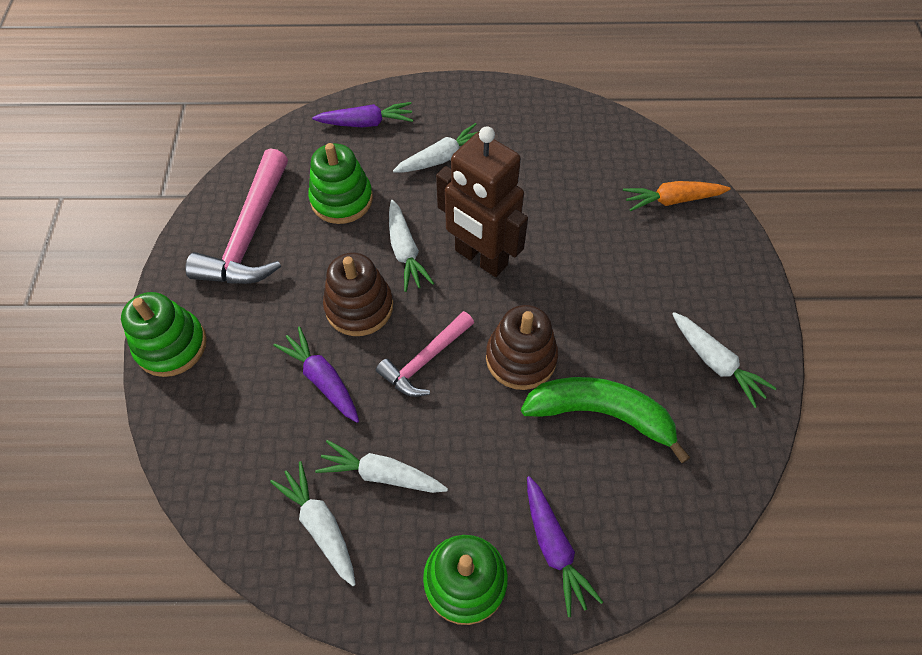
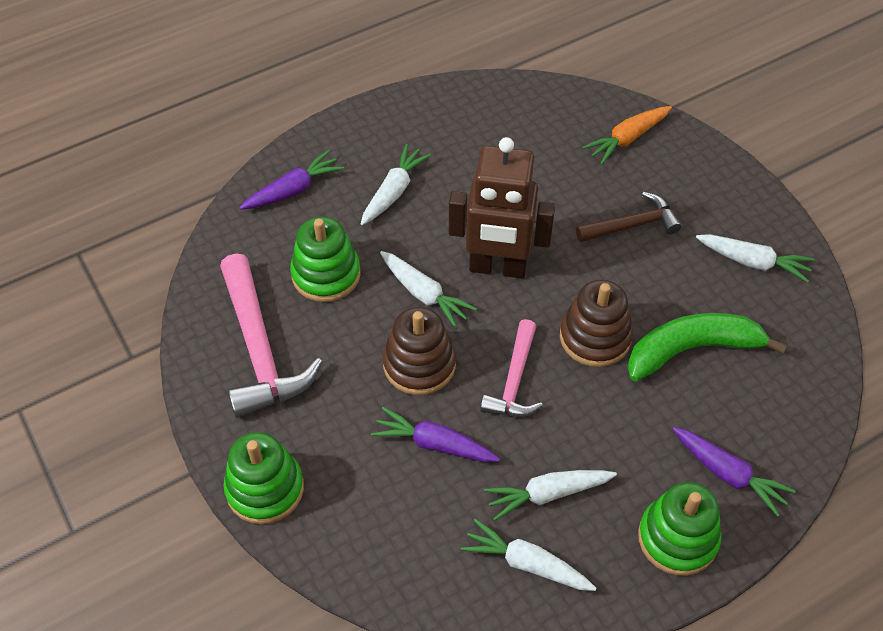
camera: 30 degrees left, 5 degrees down
none -> brown hammer [576,192,681,242]

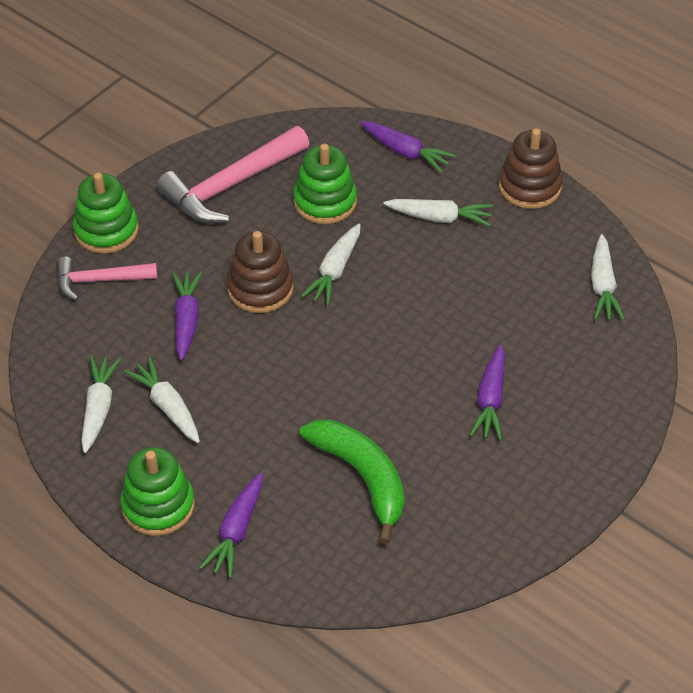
camera: 70 degrees right, 5 degrees down
brown robot [449,137,555,278] -> none
pink hammer [480,319,543,417] -> pink hammer moved to [57,256,157,301]
brown stacking toy [560,280,633,367] -> brown stacking toy moved to [499,128,563,209]
brown hammer [576,192,681,242] -> purple carrot [470,344,505,440]
orange carrot [582,106,672,165] -> none
white carrot [696,234,814,283] -> white carrot moved to [591,234,625,320]

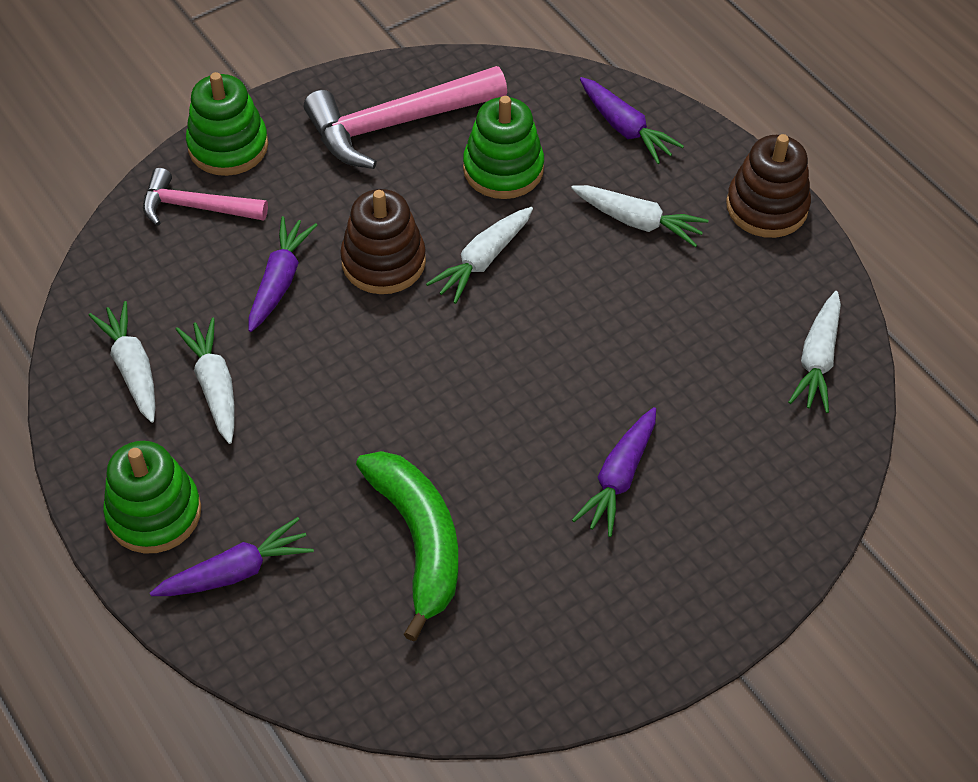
camera: 15 degrees right, 5 degrees up
white carrot [81,356,121,453] -> white carrot turned 45 degrees counterclockwise [89,301,155,423]
purple carrot [200,472,263,578] -> purple carrot turned 150 degrees counterclockwise [150,517,314,596]

